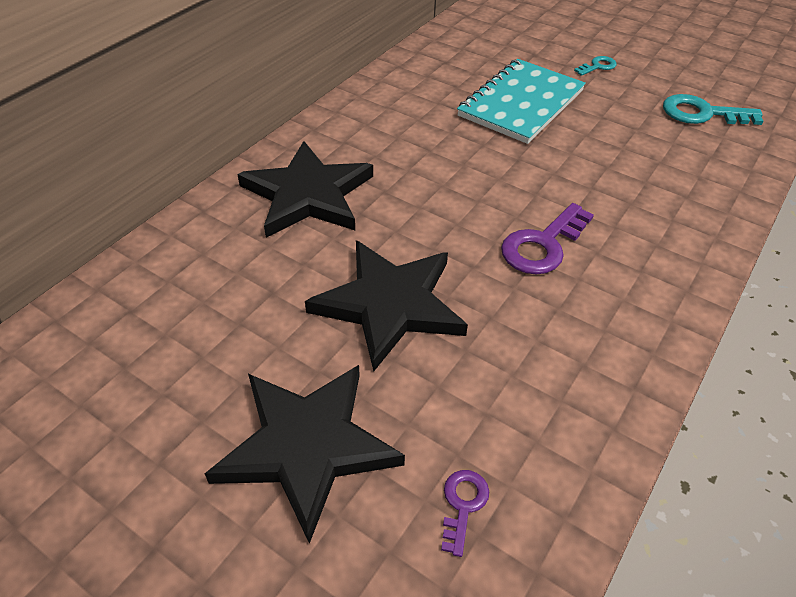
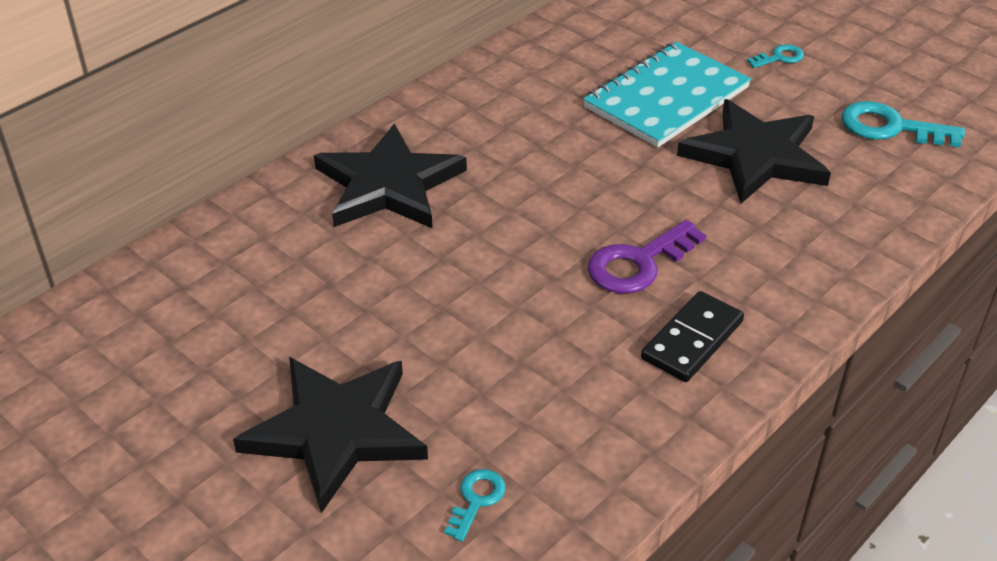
camera: 10 degrees right, 5 degrees down
black star [305,240,468,371] -> black star moved to [677,99,831,203]
purple key [441,470,489,557] -> turquoise key [444,469,505,541]
none -> black domino [641,291,744,382]

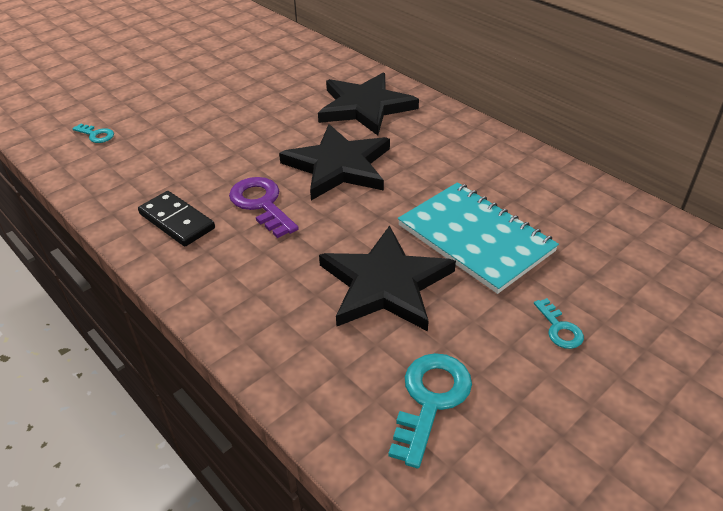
camera: 95 degrees right, 0 degrees up
black star [233,357,428,513] -> black star moved to [279,124,390,200]

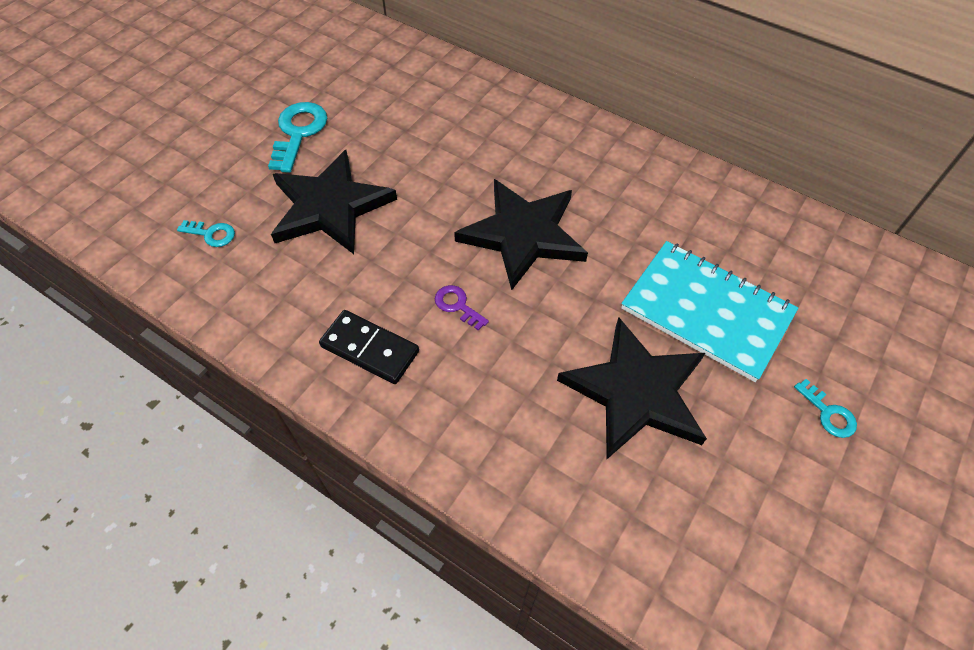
camera: 15 degrees left, 15 degrees up
purple key [229,177,299,238] -> purple key [435,285,489,331], size x0.55
black star [318,72,419,136] -> black star moved to [271,150,397,254]
turquoise key [388,353,472,468] -> turquoise key moved to [268,102,327,173]

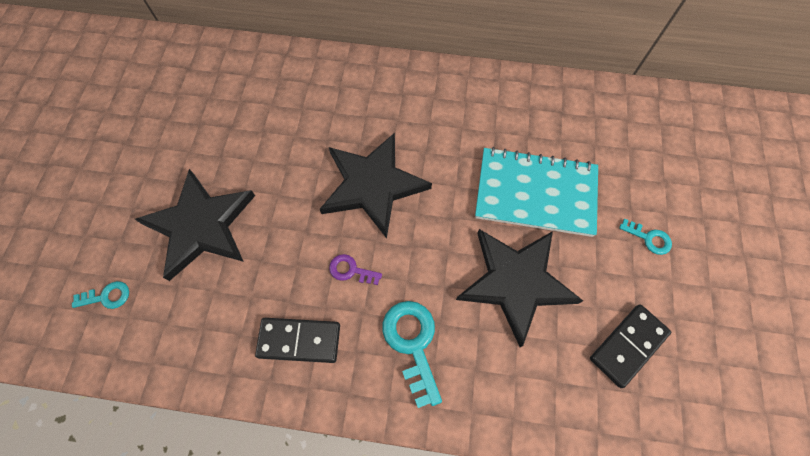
camera: 25 degrees left, 10 degrees up
turquoise key [268,102,327,173] -> turquoise key moved to [382,301,442,408]
none -> black domino [590,305,671,388]

